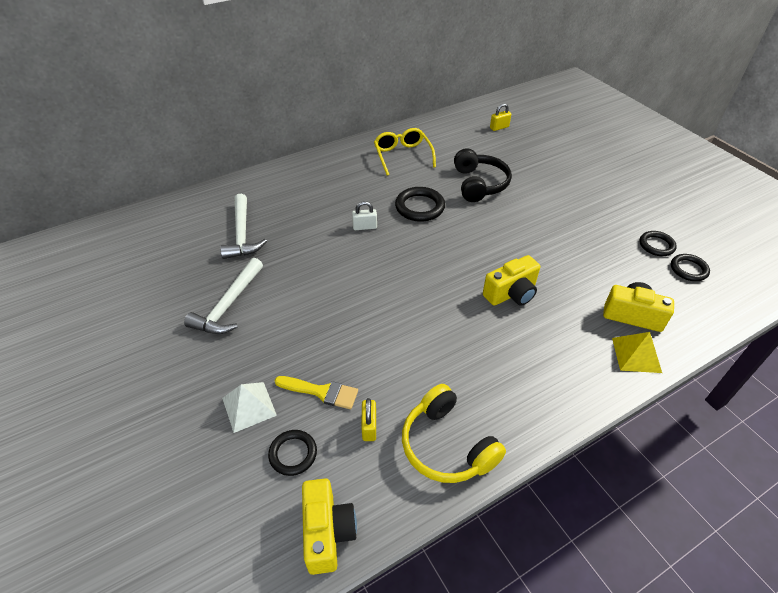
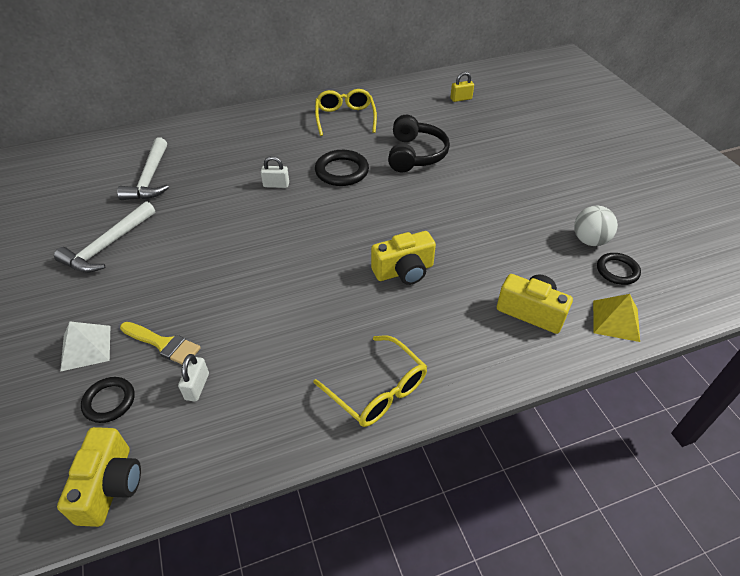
camera: 10 degrees right, 0 degrees up
yellow padlock [361,398,376,441] -> white padlock [178,354,209,402]
yellow headphones [402,384,506,483] -> none
yellow pyramid [612,332,662,373] -> yellow pyramid moved to [593,294,640,342]
black ring [639,231,677,256] -> white ball [574,206,618,246]
none -> yellow glasses [313,335,427,427]

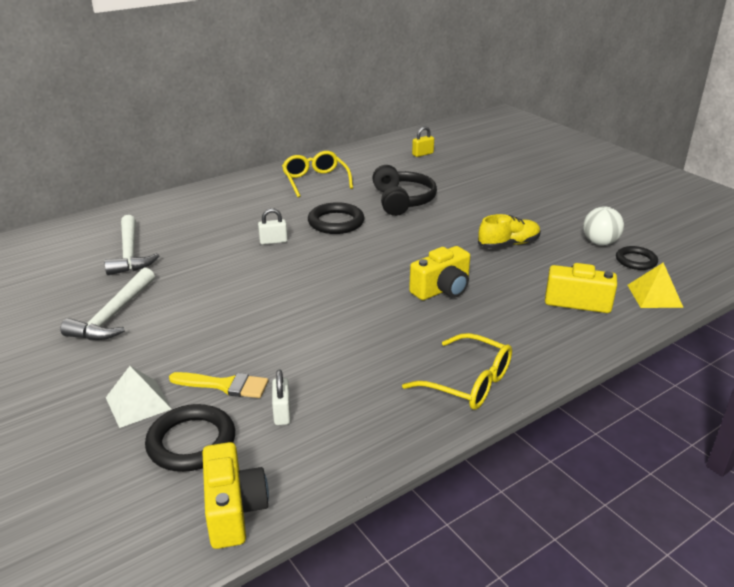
camera: 15 degrees left, 15 degrees down
black ring [81,377,135,423] -> black ring [145,404,235,472], size x1.54
none -> yellow shoe [478,214,541,249]

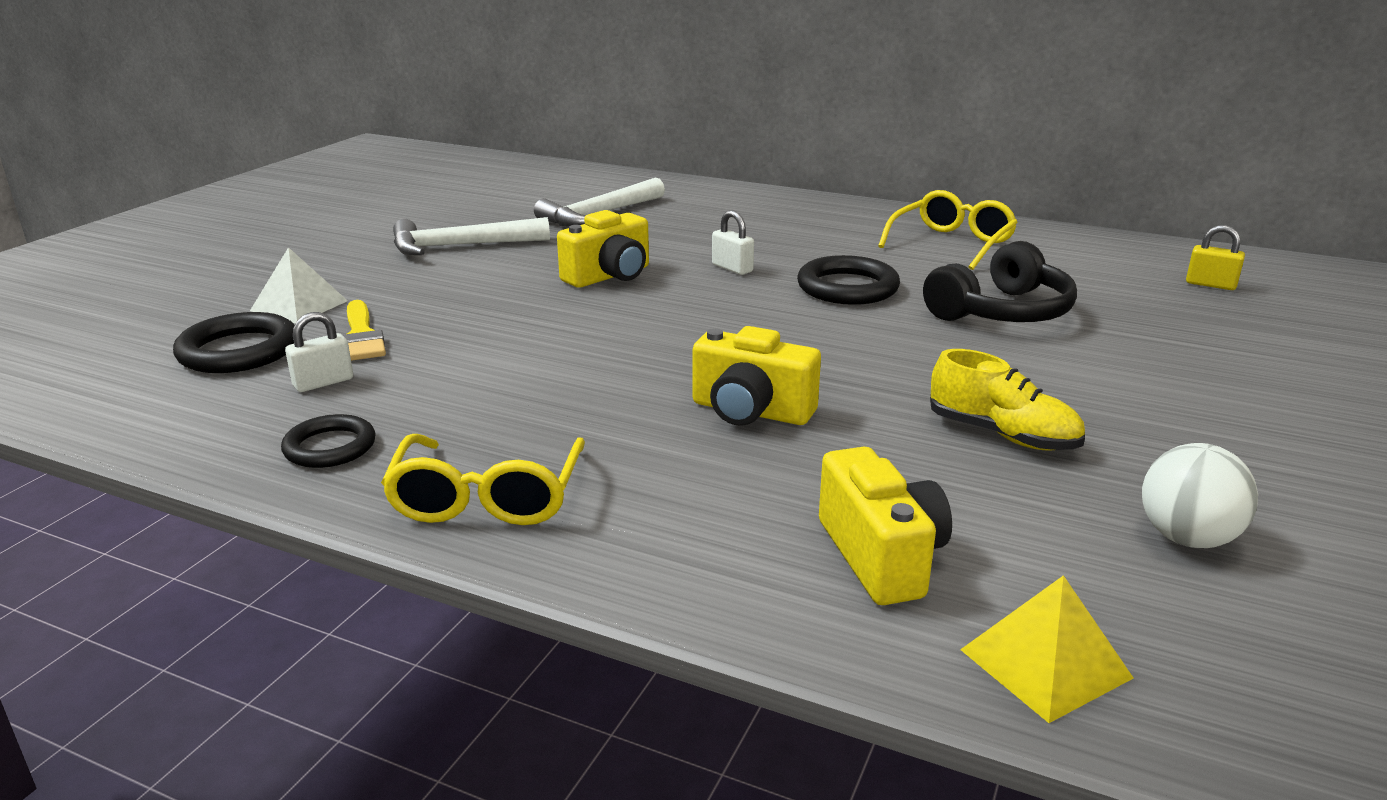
camera: 60 degrees right, 5 degrees down
yellow camera [202,442,269,549] -> yellow camera moved to [557,210,649,288]
black ring [616,246,658,270] -> black ring moved to [281,414,376,468]

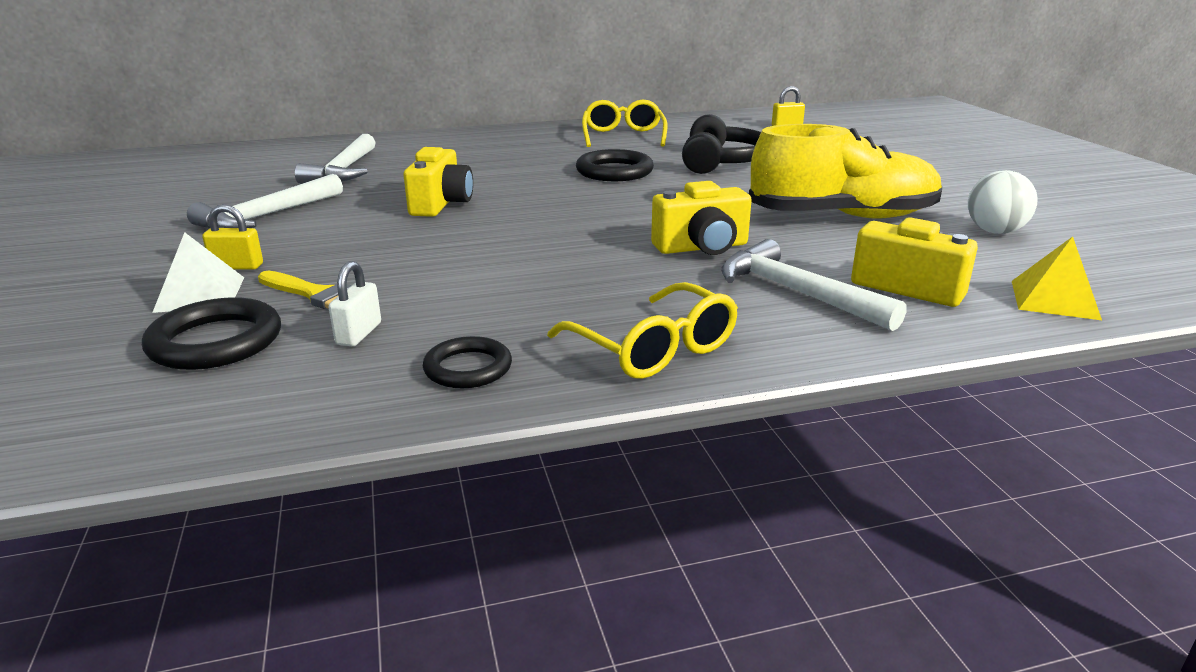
camera: 40 degrees left, 0 degrees up
white padlock [712,210,754,275] -> none
yellow shoe [930,349,1085,451] -> yellow shoe [749,124,942,219], size x1.80
none -> yellow padlock [202,204,263,270]
none -> white hammer [721,239,907,331]

